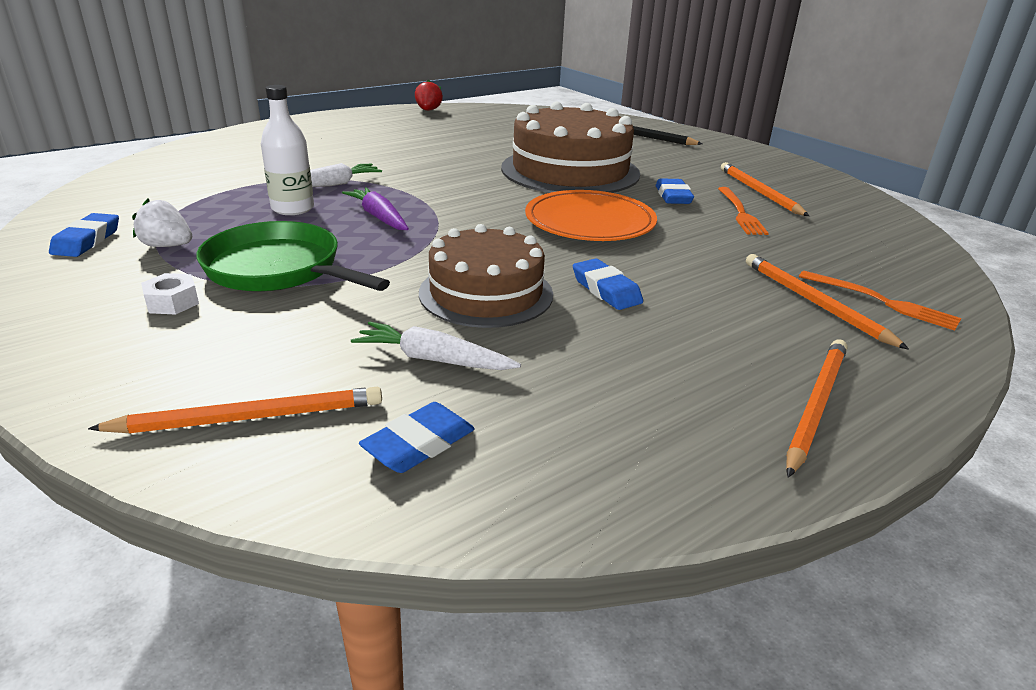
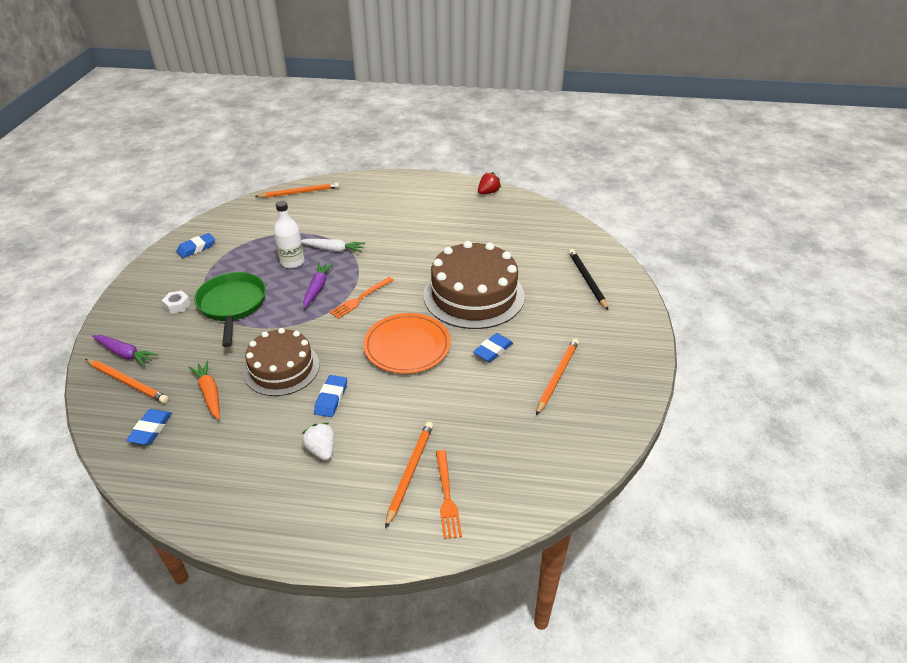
camera: 45 degrees right, 10 degrees up
white strawberry [132,199,192,247] -> white strawberry moved to [302,423,334,461]
white carrot [351,321,521,370] -> orange carrot [189,361,220,420]
blue eraser [359,402,475,473] -> blue eraser turned 75 degrees counterclockwise [126,409,172,445]
orange fork [718,187,769,235] -> orange fork moved to [330,277,394,319]
orange pencil [786,339,847,478] -> orange pencil moved to [255,182,339,198]
none -> purple carrot [92,335,158,367]

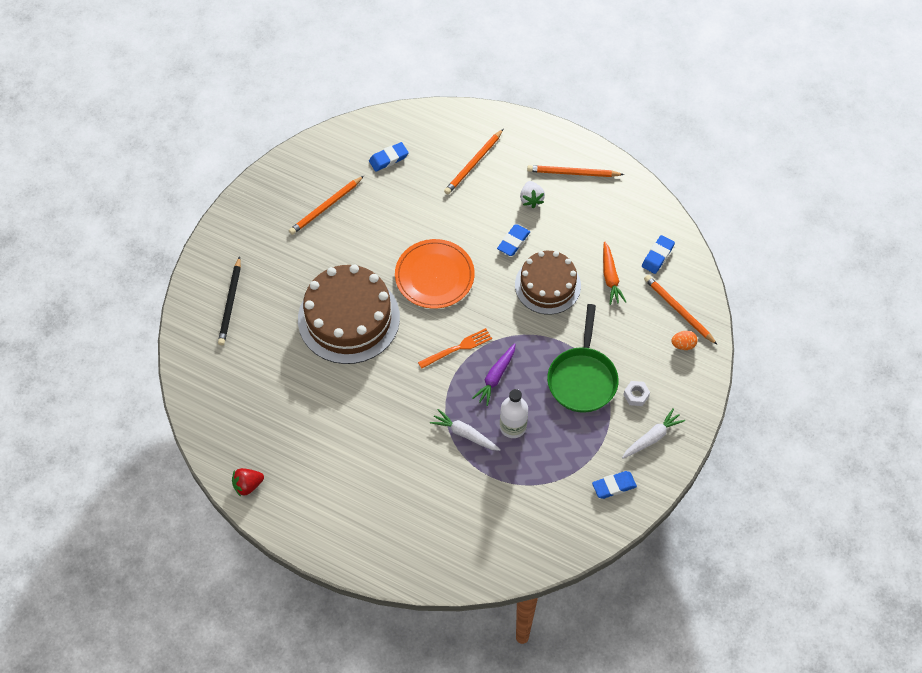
camera: 160 degrees left, 20 degrees up
purple carrot [92,335,158,367] -> orange egg [671,331,698,350]
orange pencil [255,182,339,198] -> orange pencil moved to [527,165,624,177]
orange fork [436,450,462,539] -> none
blue eraser [473,333,513,362] -> blue eraser moved to [369,142,409,172]
none -> white carrot [622,408,685,459]

